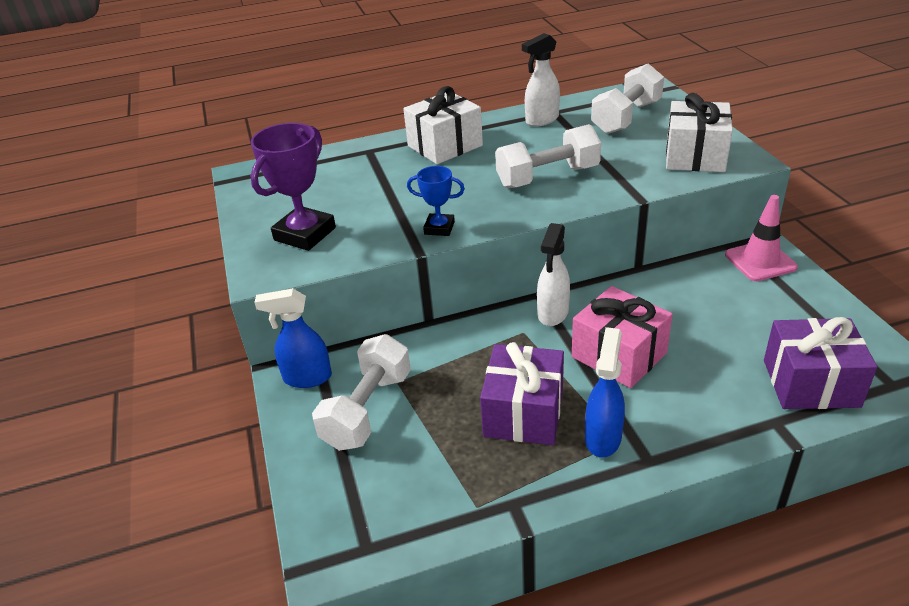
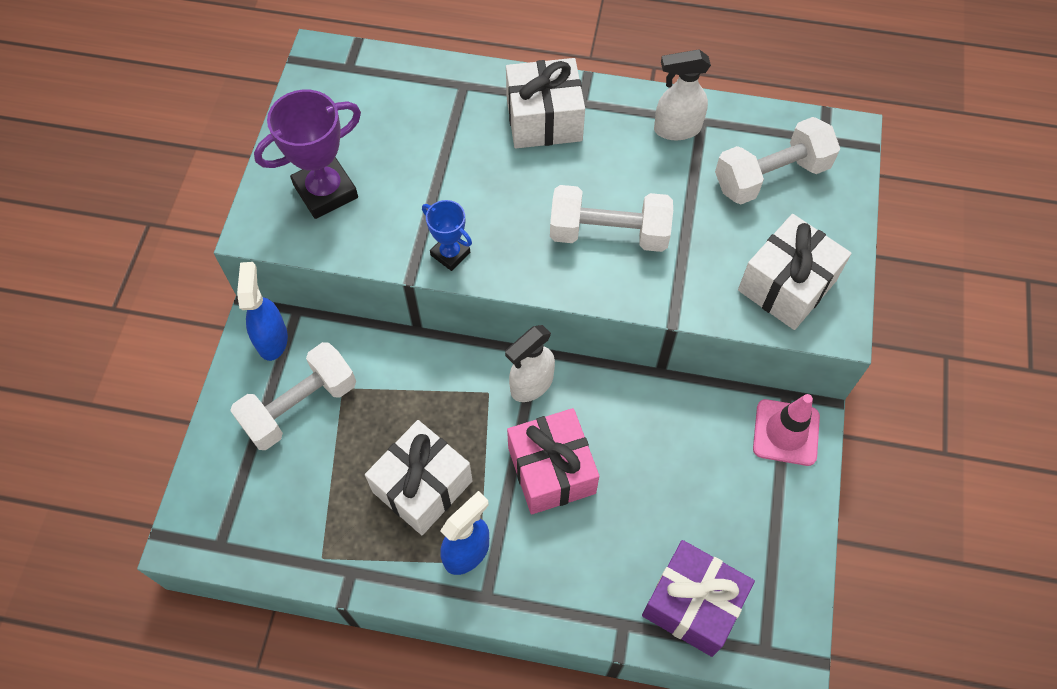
camera: 25 degrees right, 25 degrees up
blue spray bottle [254,288,332,388] -> blue spray bottle turned 60 degrees clockwise [237,262,288,361]
purple gift [480,342,564,445] -> white gift [365,420,473,535]

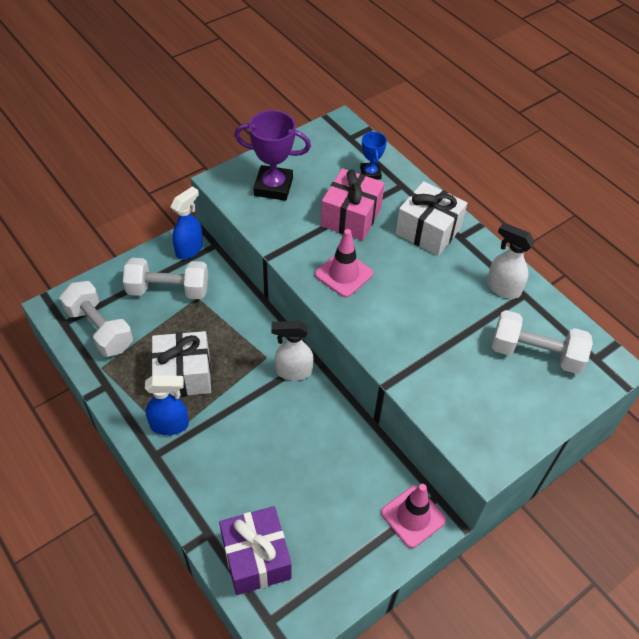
camera: 40 degrees right, 10 degrees down
blue trophy [422,200,472,271] -> blue trophy moved to [360,131,387,180]
pink gift [507,408,599,514] -> pink gift moved to [321,168,385,241]
white dumbbell [550,185,673,252] -> white dumbbell moved to [60,281,133,357]
white gift [738,214,852,330] -> none
none -> pink traffic cone [315,229,373,297]

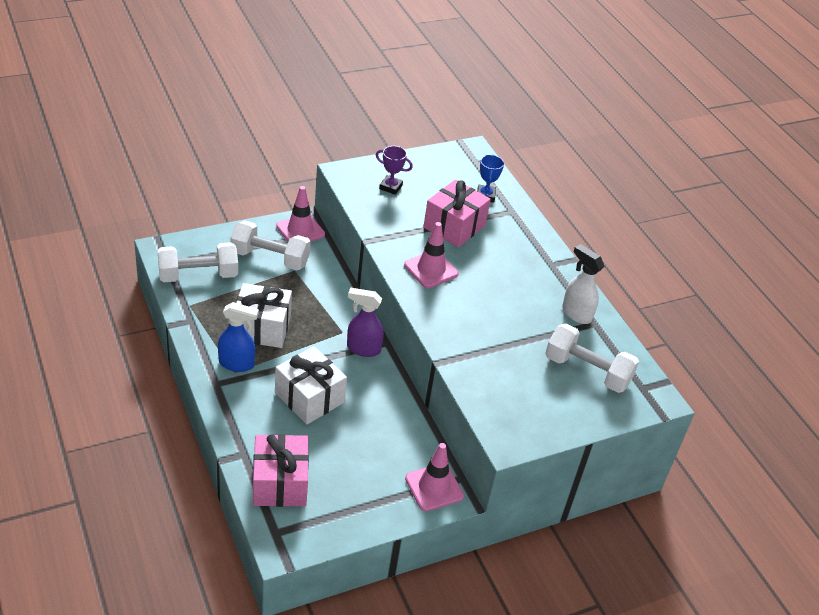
camera: 10 degrees right, 10 degrees down
white dumbbell [60,281,133,357] -> white dumbbell turned 75 degrees counterclockwise [157,242,238,282]
blue spray bottle [171,186,203,259] -> pink traffic cone [276,186,325,242]
purple gift [219,506,291,595] -> pink gift [253,434,309,507]
purple trophy [234,110,311,201] -> purple trophy [376,146,413,195], size x0.57
white spray bottle [271,321,314,381] -> purple spray bottle [347,288,384,357]
white gift [395,181,467,256] -> white gift moved to [275,346,347,425]

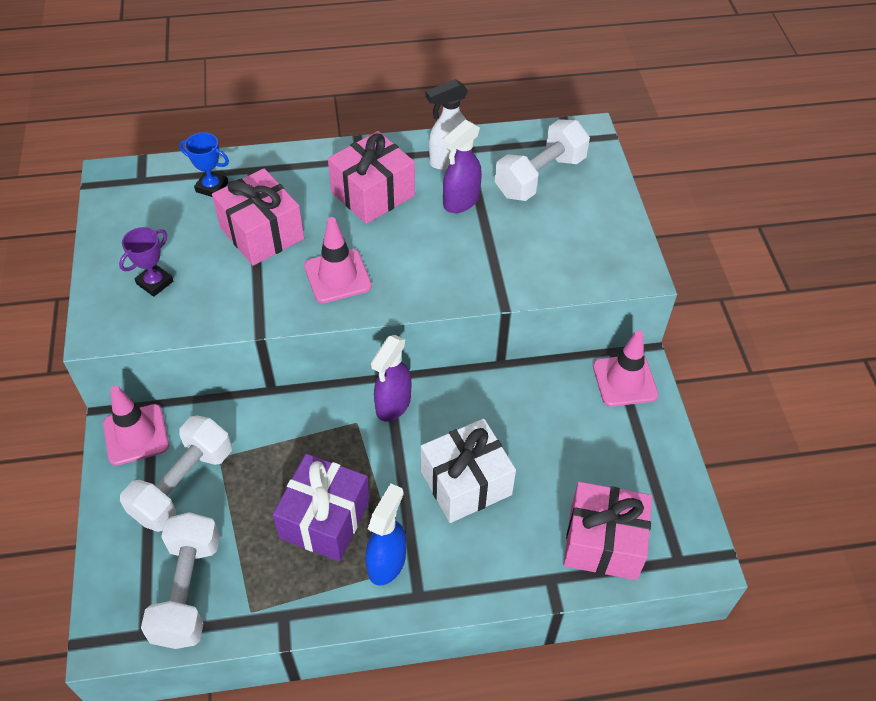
camera: 70 degrees left, 10 degrees up
white gift [236,283,292,348] -> purple gift [272,454,370,561]
none -> pink gift [328,131,415,224]
none -> purple spray bottle [442,120,482,213]

